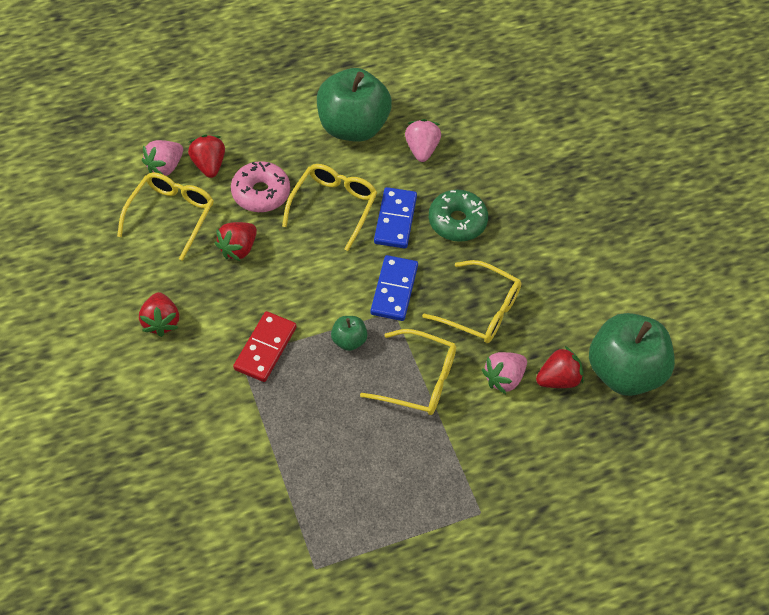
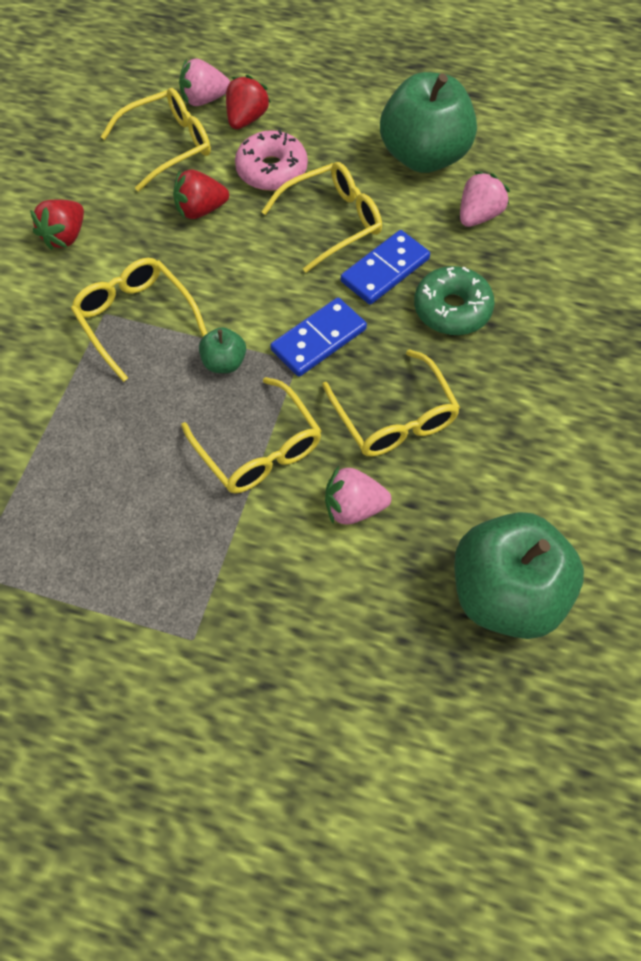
camera: 40 degrees right, 5 degrees up
red domino [233,311,297,382] -> yellow glasses [71,258,207,382]
red strawberry [536,346,584,388] -> none

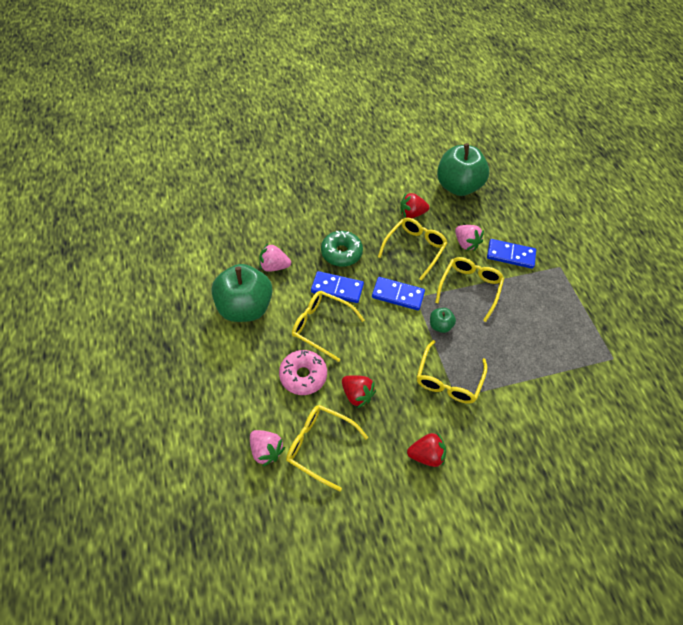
camera: 125 degrees left, 5 degrees down
red strawberry [226,75,271,129] -> red strawberry moved to [400,193,429,218]
none -> blue domino [487,239,536,269]

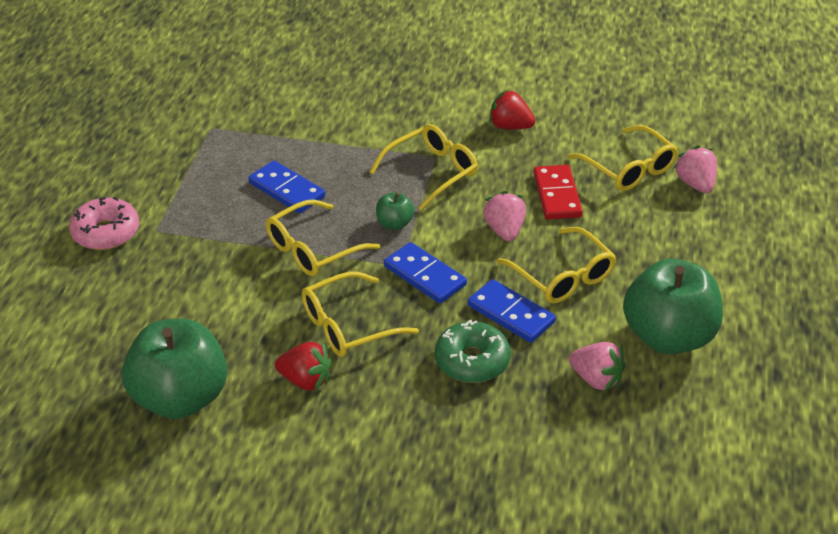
camera: 150 degrees left, 15 degrees down
pink donut [279,350,327,395] -> pink donut moved to [69,197,139,250]
red strawberry [342,375,376,408] -> red domino [533,165,583,220]
pink strawberry [455,225,484,251] -> pink strawberry moved to [483,191,526,241]
blue domino [487,239,536,269] -> blue domino moved to [249,161,325,213]

